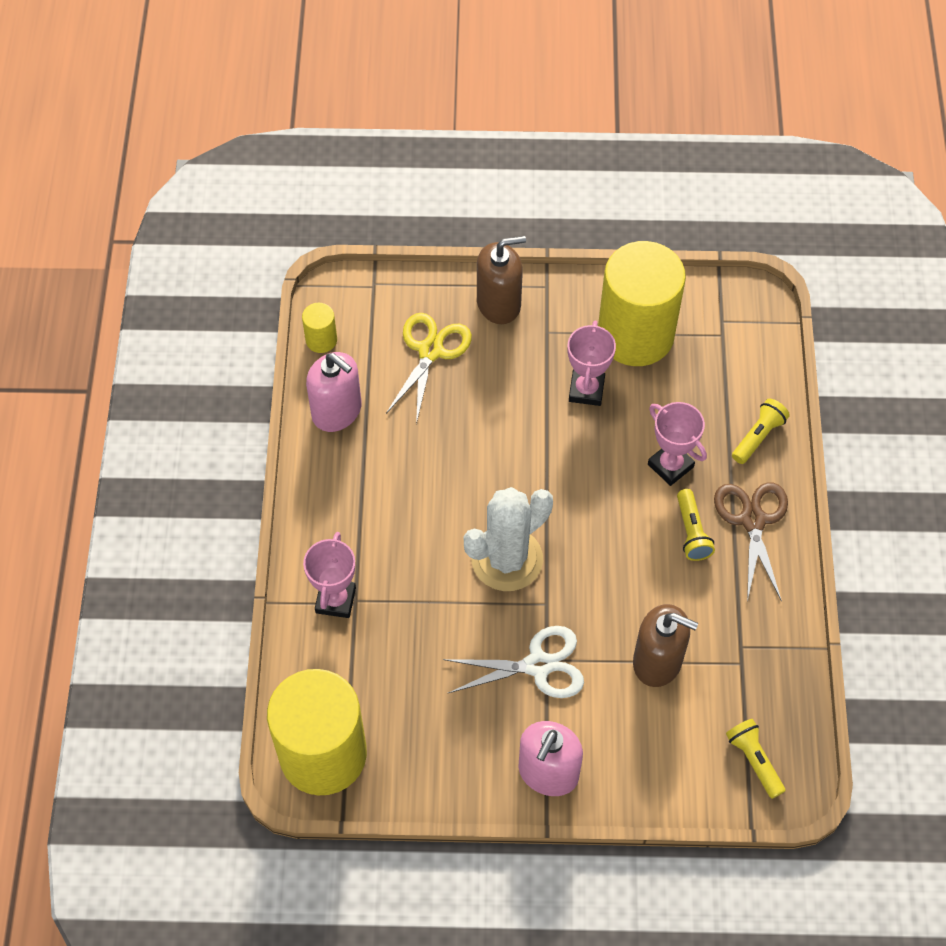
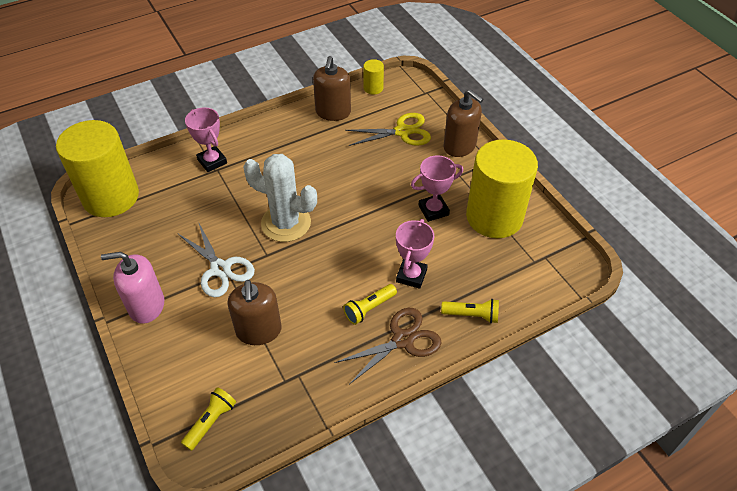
camera: 60 degrees right, 10 degrees down
pink trophy [303,532,356,618] -> pink trophy turned 75 degrees clockwise [185,107,227,172]
pink soap dispenser [306,352,362,432] -> brown soap dispenser [313,56,351,121]

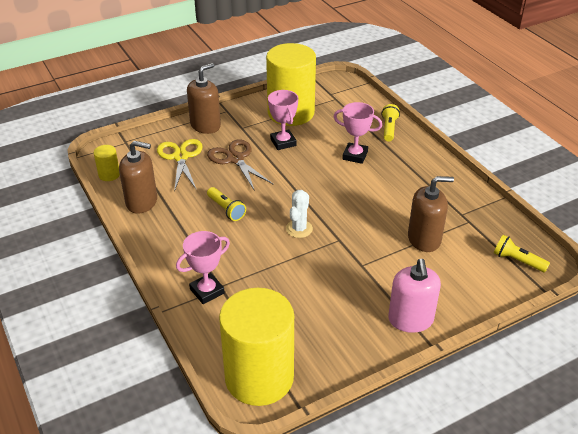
camera: 90 degrees left, 10 degrees down
white scissors [177,222,255,297] -> none
white cactus [243,154,317,242] -> white cactus [286,190,313,238], size x0.55
brown scissors [335,308,442,384] -> brown scissors moved to [207,139,274,191]
yellow flashlight [343,284,397,325] -> yellow flashlight moved to [207,187,246,221]

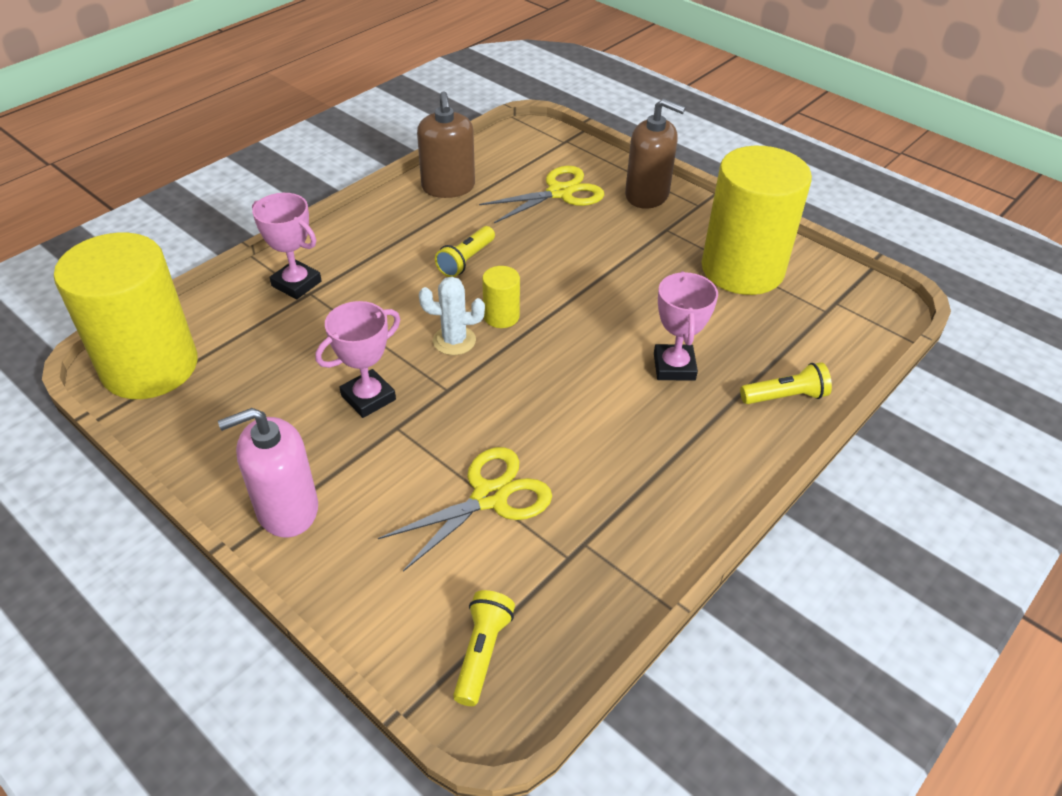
camera: 70 degrees right, 5 degrees up
yellow cylinder [94,145,120,181] -> yellow cylinder moved to [482,266,520,328]
brown scissors [207,139,274,191] -> none
pink trophy [268,90,298,150] -> pink trophy moved to [316,301,400,418]
brown soap dispenser [408,176,454,252] -> yellow scissors [378,447,552,572]

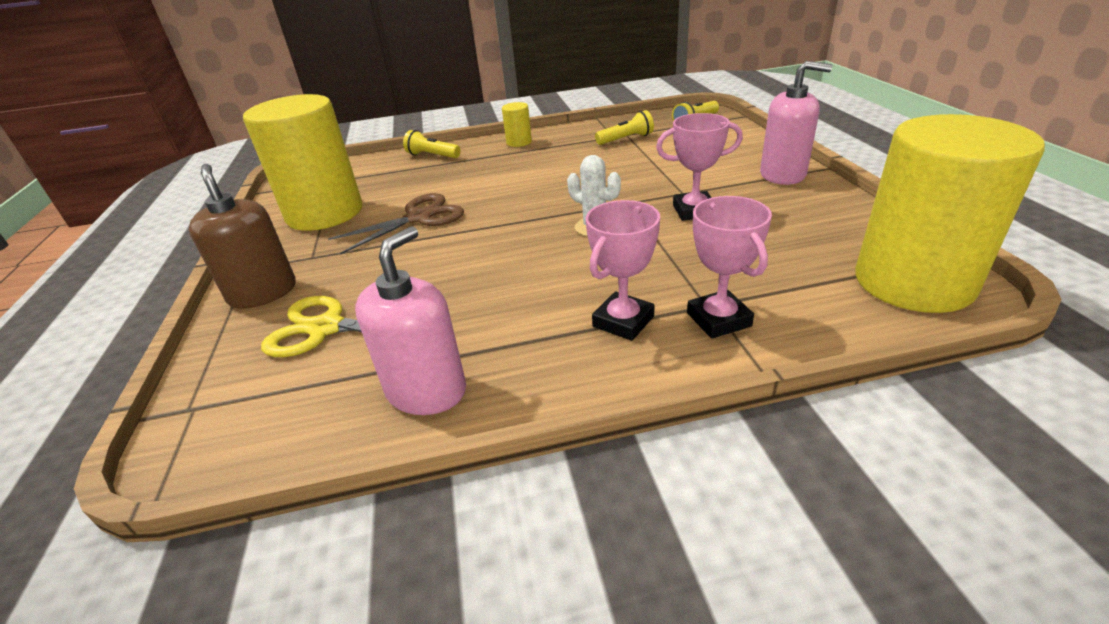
camera: 140 degrees left, 10 degrees down
yellow scissors [378,447,552,572] -> none
brown soap dispenser [417,91,475,198] -> pink soap dispenser [355,226,466,415]
yellow flashlight [435,226,495,277] -> yellow flashlight moved to [595,110,654,145]
yellow cylinder [482,266,520,328] -> yellow cylinder moved to [502,102,532,147]
pink trophy [654,271,718,381] -> pink trophy moved to [586,200,660,341]
none -> brown scissors [328,193,464,254]

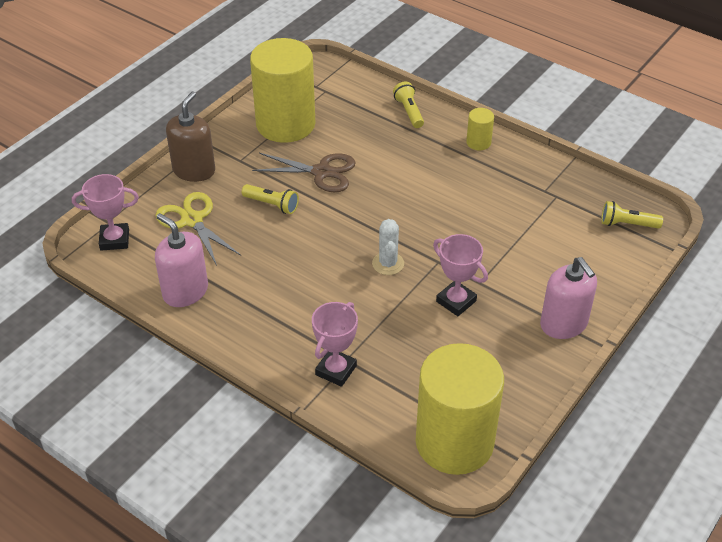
camera: 45 degrees right, 10 degrees up
pink soap dispenser [355,226,466,415] -> pink soap dispenser turned 120 degrees counterclockwise [155,213,208,307]
pink trophy [586,200,660,341] -> pink trophy moved to [72,174,139,251]
yellow flashlight [595,110,654,145] -> yellow flashlight moved to [242,184,299,214]

